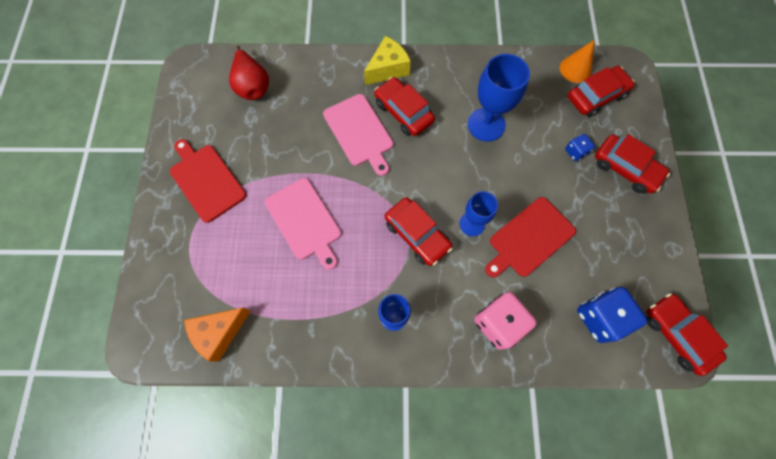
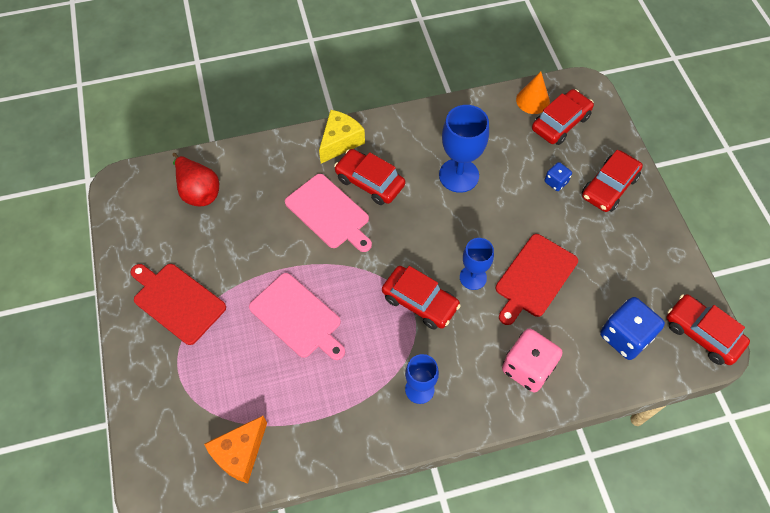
camera: 15 degrees left, 10 degrees down
red car [595,134,670,194] -> red car turned 105 degrees clockwise [582,150,643,212]

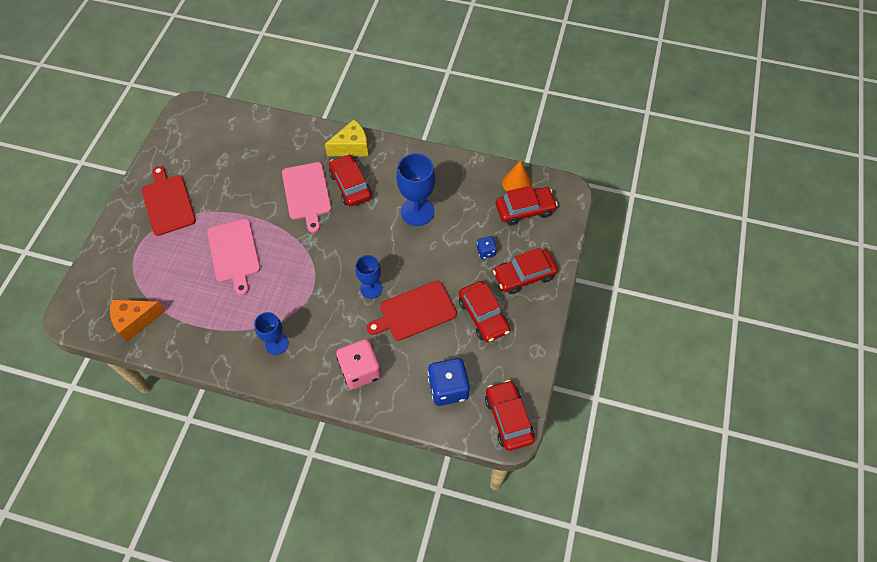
camera: 30 degrees right, 0 degrees up
red pear [172,153,219,207] -> none
red car [382,266,461,329] -> red car moved to [459,281,510,342]

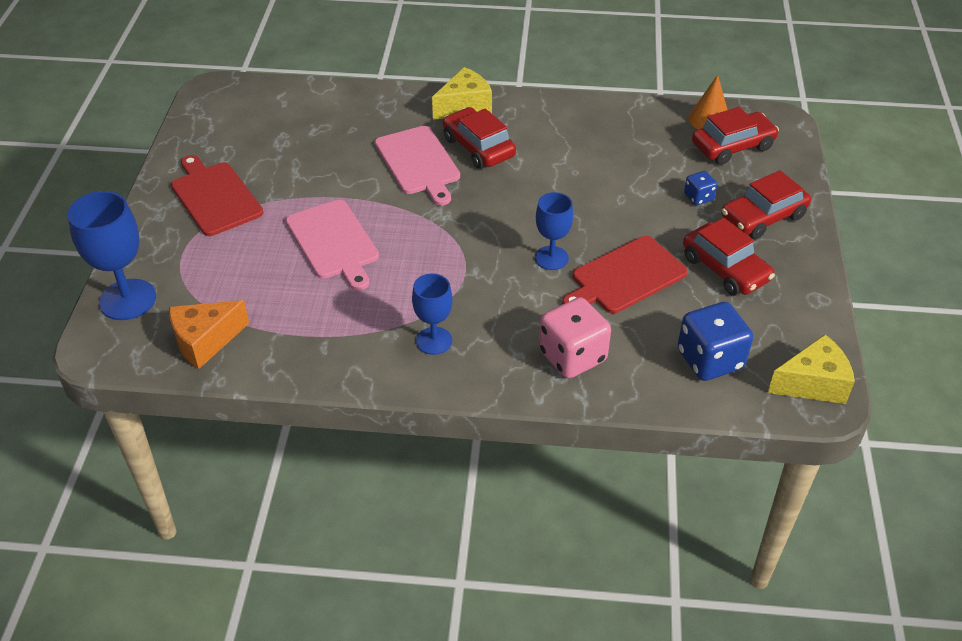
camera: 10 degrees left, 15 degrees down
blue goblet [396,153,436,226] -> blue goblet moved to [67,191,156,320]
red car [485,380,535,451] -> yellow cheese [768,334,855,404]

